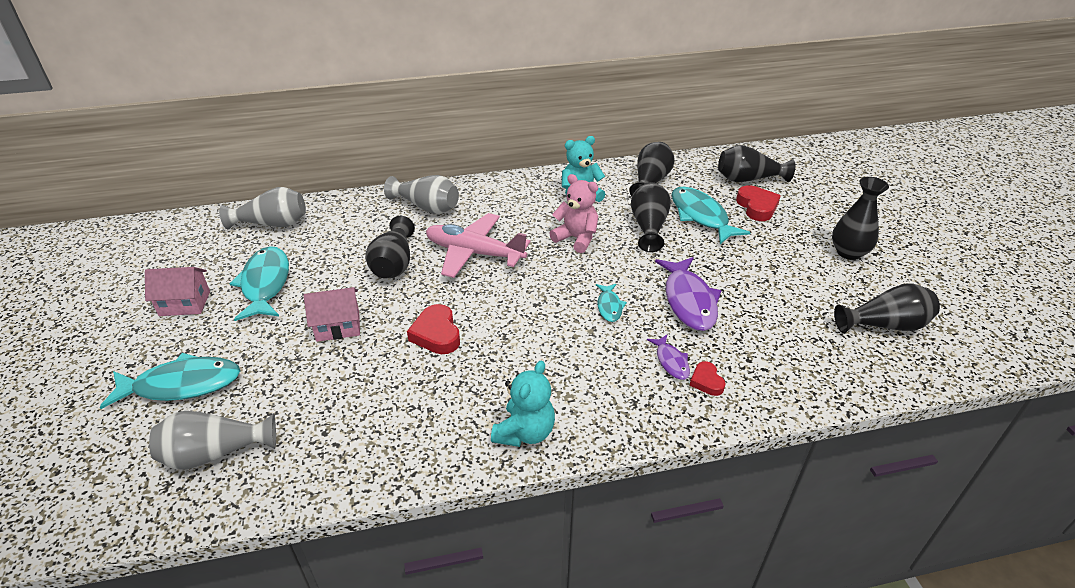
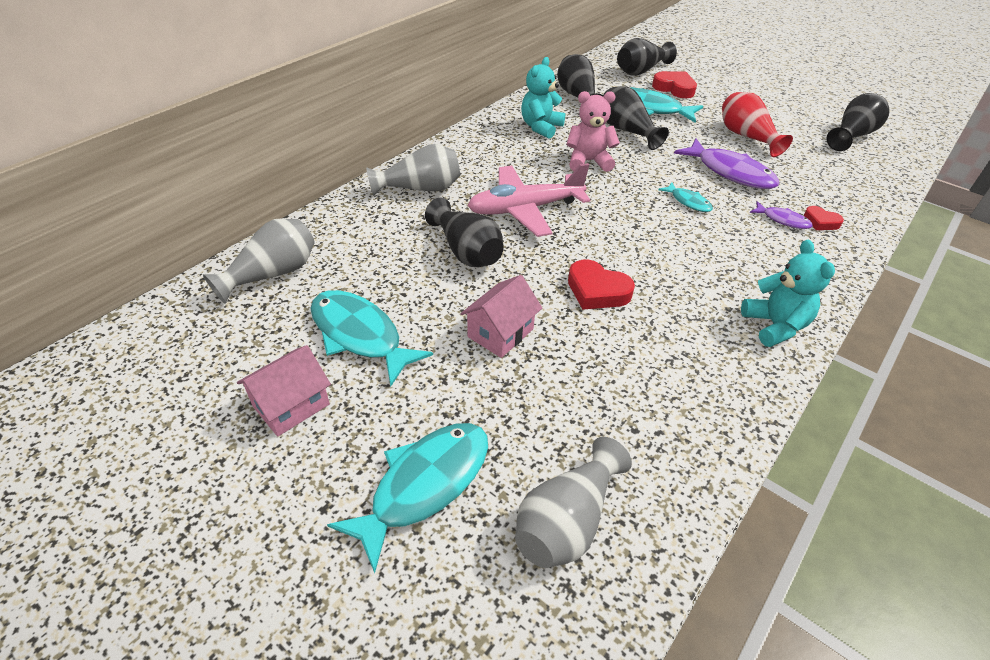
camera: 40 degrees left, 5 degrees up
black vase [832,177,889,260] -> none
none -> red vase [722,92,793,157]

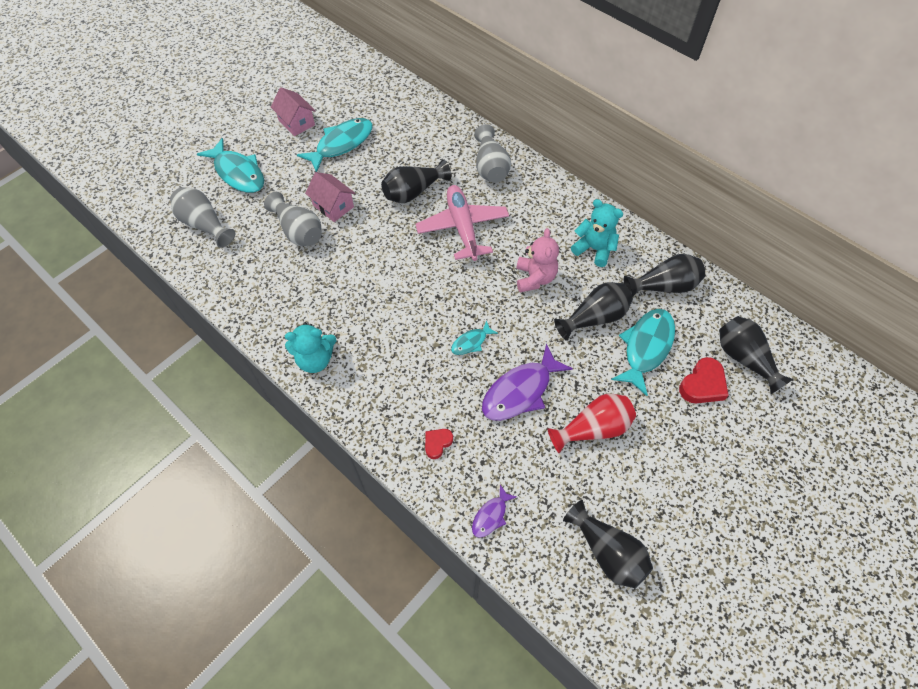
camera: 95 degrees right, 15 degrees up
grey vase [203,218,315,304] -> grey vase moved to [264,192,322,246]
red heart [568,260,635,309] -> none
purple fish [750,201,813,229] -> purple fish moved to [472,485,517,538]

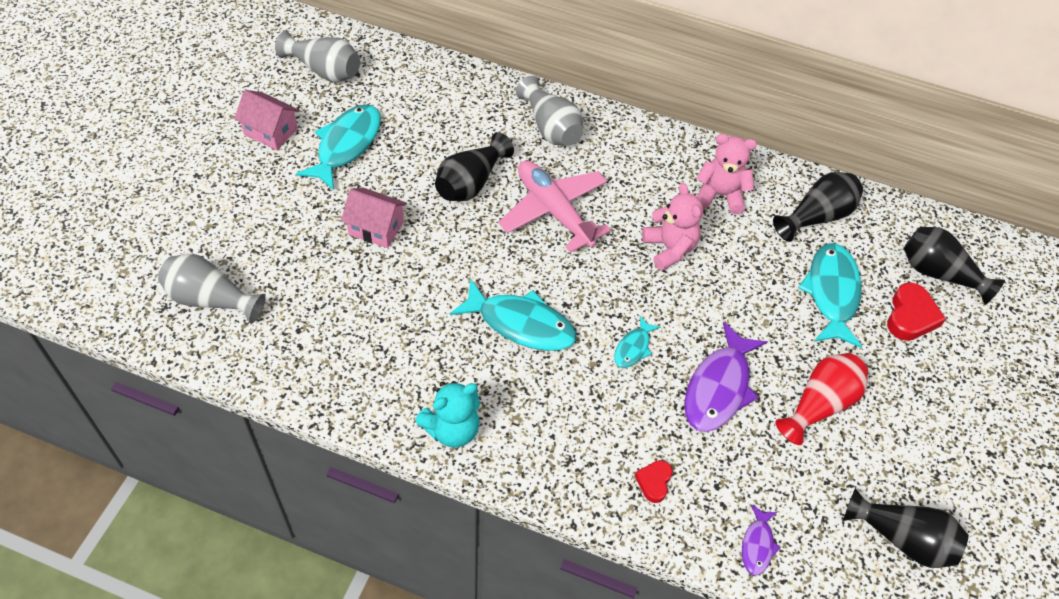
camera: 25 degrees left, 5 degrees down
turquoise fish [197,138,264,193] -> turquoise fish moved to [450,279,577,351]
grey vase [264,192,322,246] -> grey vase moved to [275,31,360,82]
black vase [554,282,633,341] -> none
turquoise teddy bear [571,199,623,267] -> pink teddy bear [696,134,757,214]

